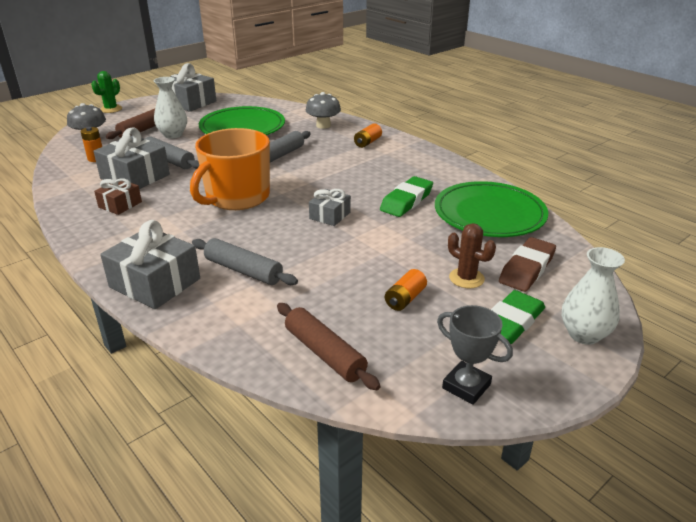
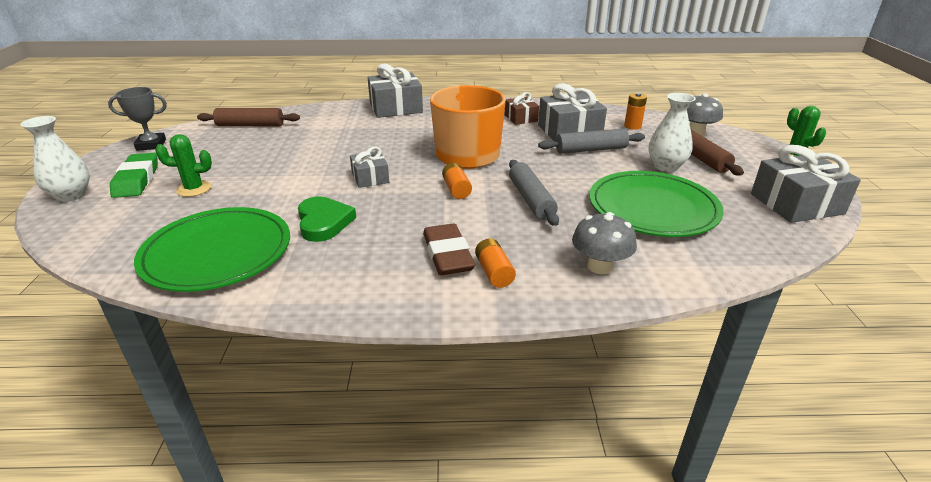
camera: 130 degrees right, 0 degrees up
grey rolling pin [192,238,298,285] -> none
green eraser [380,176,433,217] -> green heart [298,196,356,242]
orange battery [385,269,427,311] -> orange battery moved to [442,163,472,199]
brown cactus [448,223,496,288] -> green cactus [155,134,212,197]
brown eraser [499,237,556,292] -> brown eraser moved to [423,224,475,275]

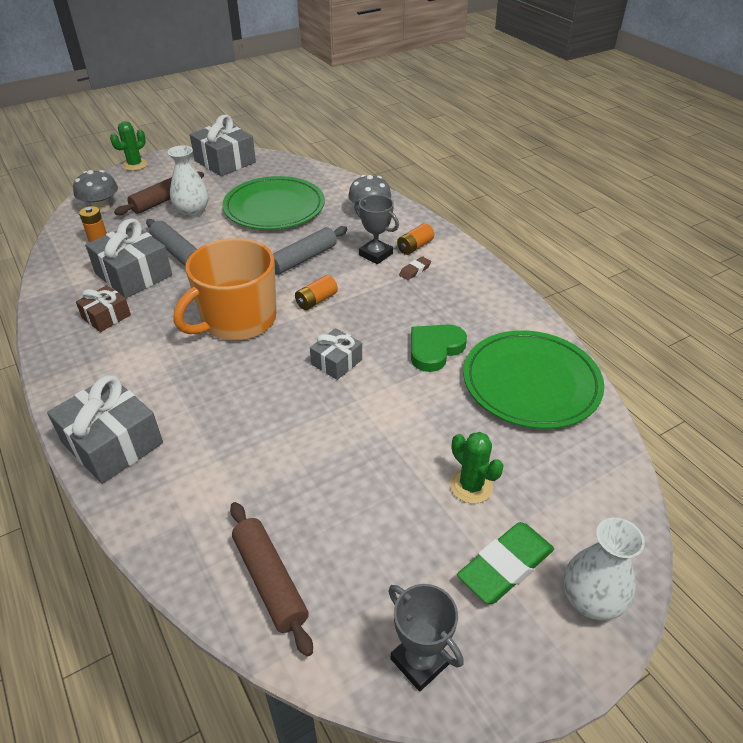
camera: 120 degrees left, 10 degrees up
brown eraser [423,224,475,275] -> brown eraser [399,256,431,280], size x0.50
none -> grey trophy [354,195,399,264]

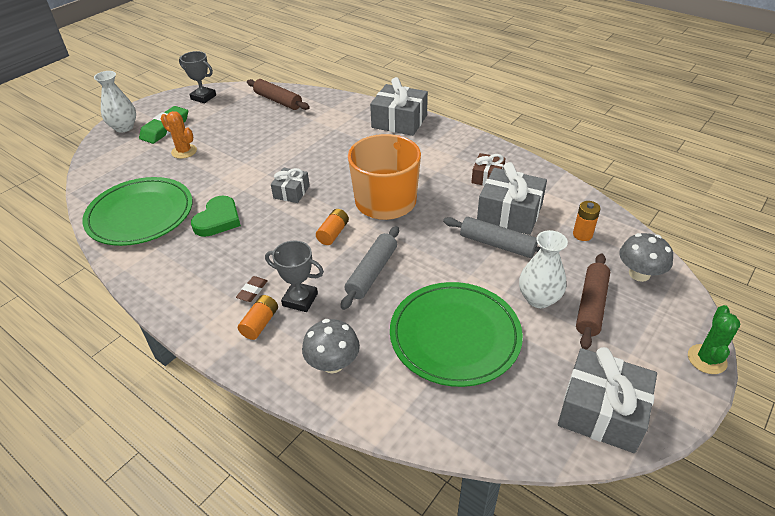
camera: 160 degrees right, 0 degrees up
green cactus [450,432,504,504] -> orange cactus [161,111,197,159]

